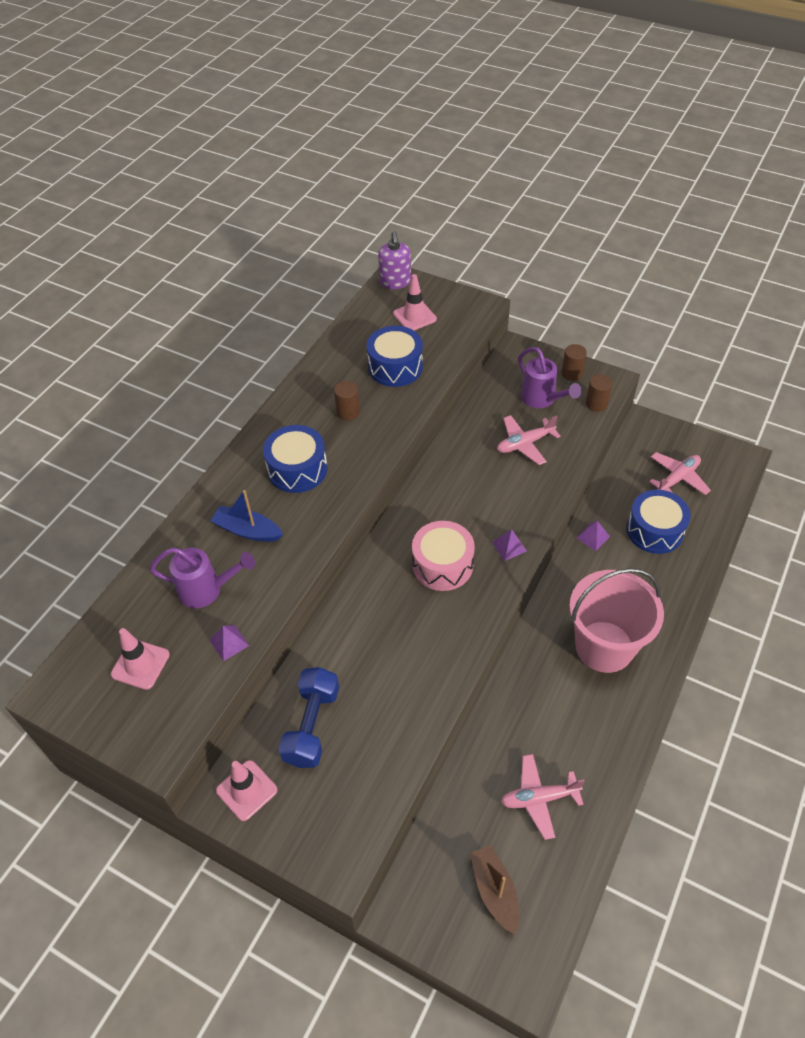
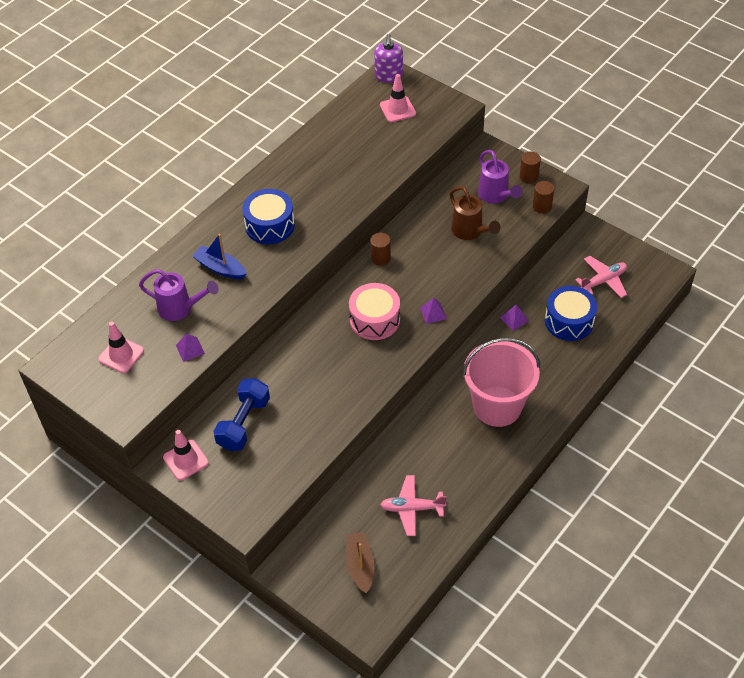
camera: 10 degrees right, 0 degrees up
brown cylinder [334,381,360,421] -> brown cylinder moved to [370,233,391,266]
blue drum [367,326,423,387] -> none
pink plane [497,415,561,465] -> brown watering can [450,186,500,240]

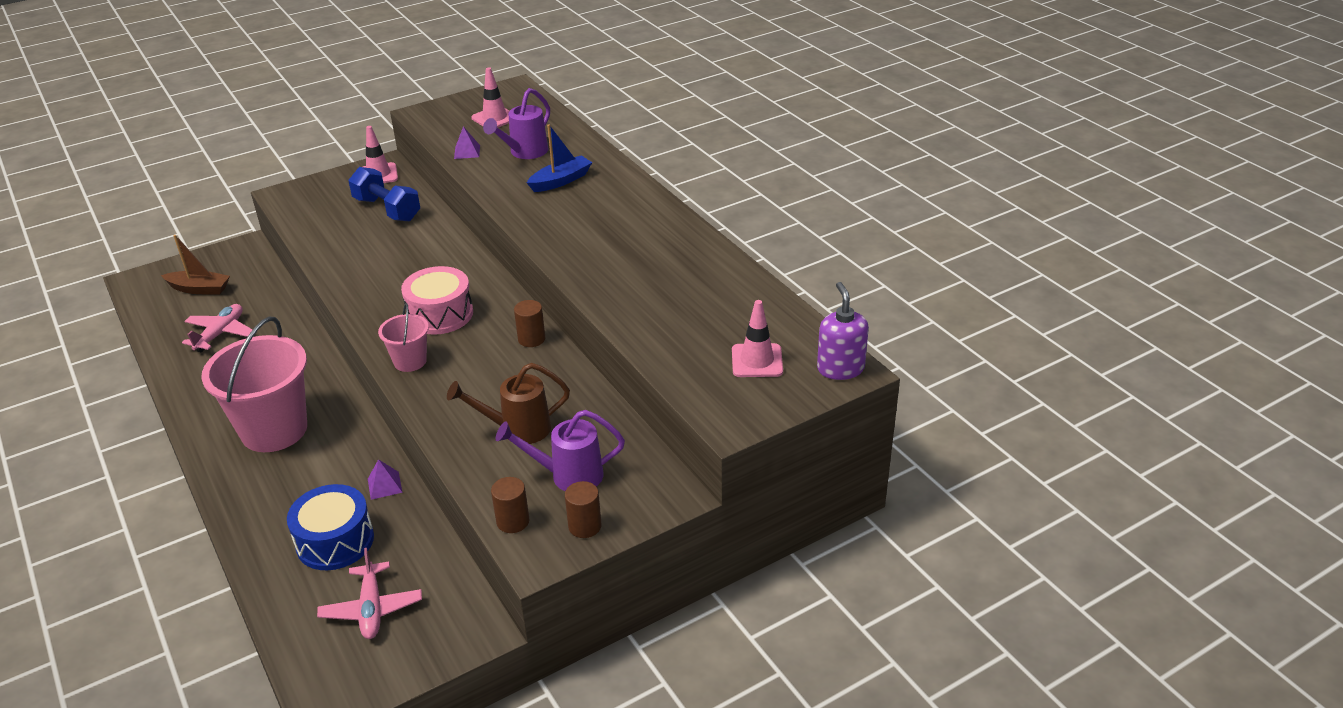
camera: 110 degrees right, 15 degrees down
blue drum [243,189,295,244] -> none
purple soap dispenser [374,34,403,83] -> purple soap dispenser turned 60 degrees clockwise [817,282,869,380]
purple pyramid [420,298,447,324] -> pink bucket [378,303,429,372]

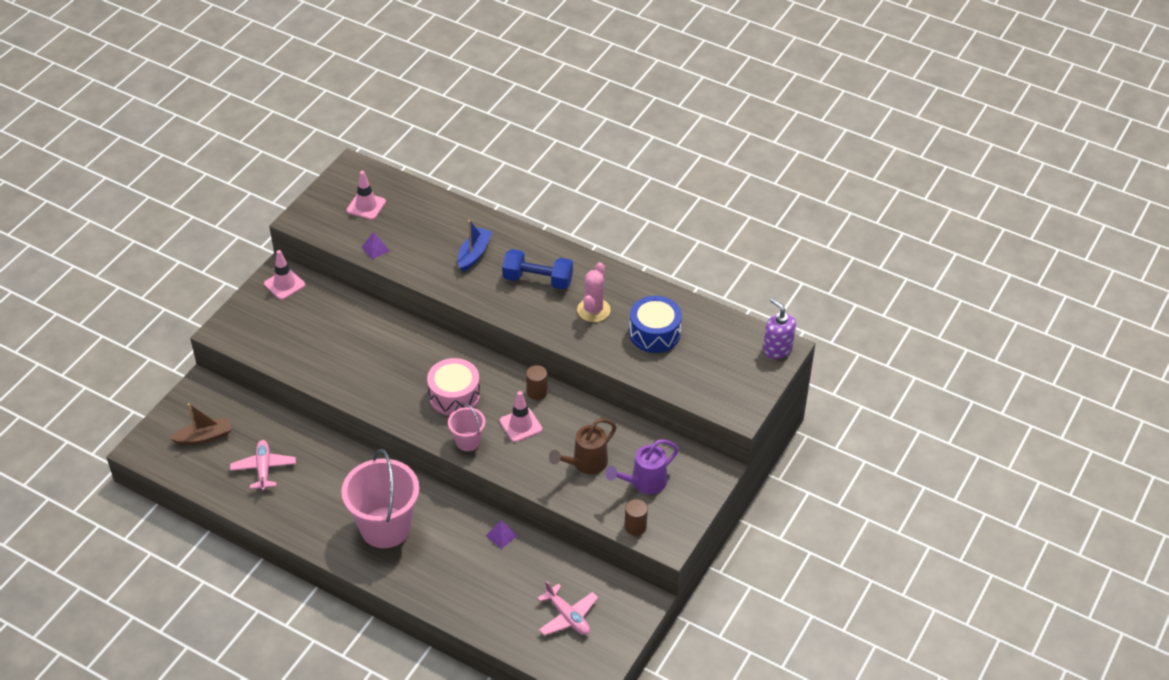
camera: 30 degrees left, 10 degrees up
blue drum [287,484,374,570] -> blue drum moved to [629,296,682,353]
blue dumbbell [348,167,420,221] -> blue dumbbell moved to [502,249,573,290]
purple watering can [483,88,550,159] -> none
brown cylinder [565,481,601,538] -> none
pink traffic cone [732,300,783,377] -> pink traffic cone moved to [500,391,542,442]
none -> pink cactus [577,262,611,322]

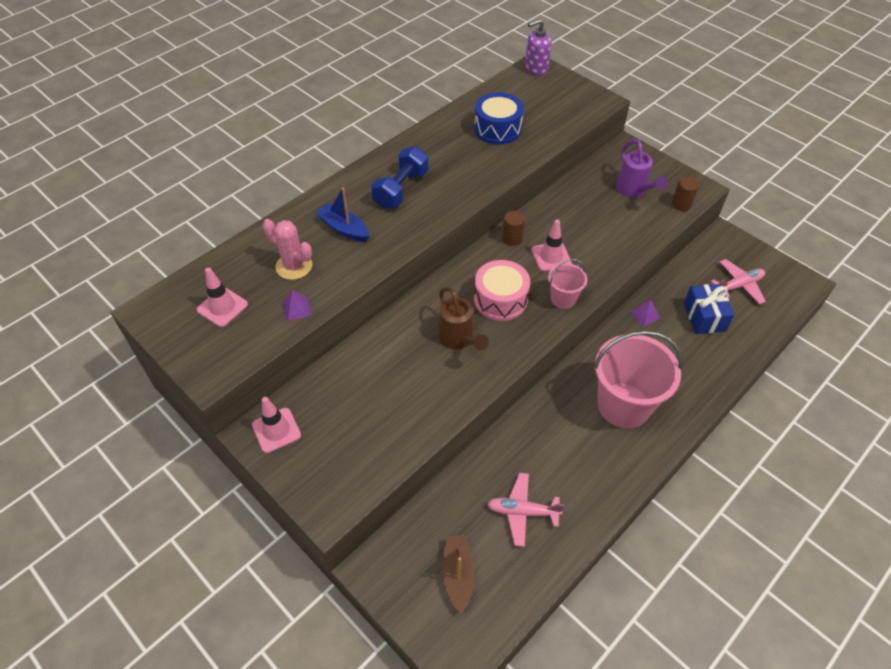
camera: 75 degrees left, 5 degrees up
brown watering can [549,418,616,474] -> brown watering can moved to [438,287,489,351]
pink cactus [577,262,611,322] -> pink cactus moved to [263,219,312,280]
none -> blue gift [684,284,734,334]

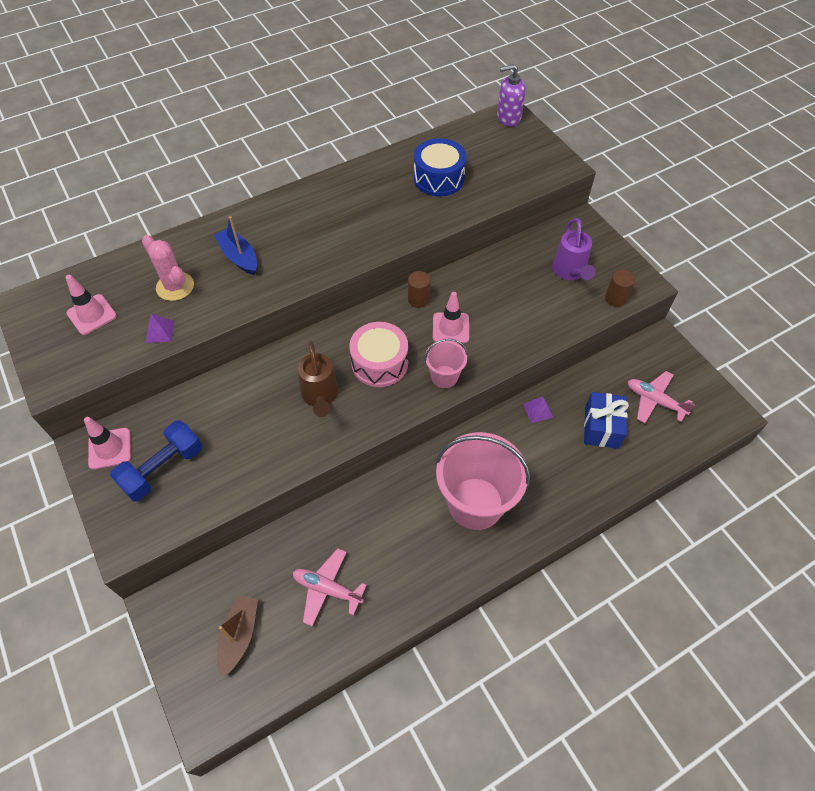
camera: 15 degrees right, 5 degrees up
blue dumbbell [371,146,428,209] -> blue dumbbell moved to [110,420,202,502]
pink plane [711,259,766,305] -> pink plane turned 135 degrees counterclockwise [628,371,695,423]

